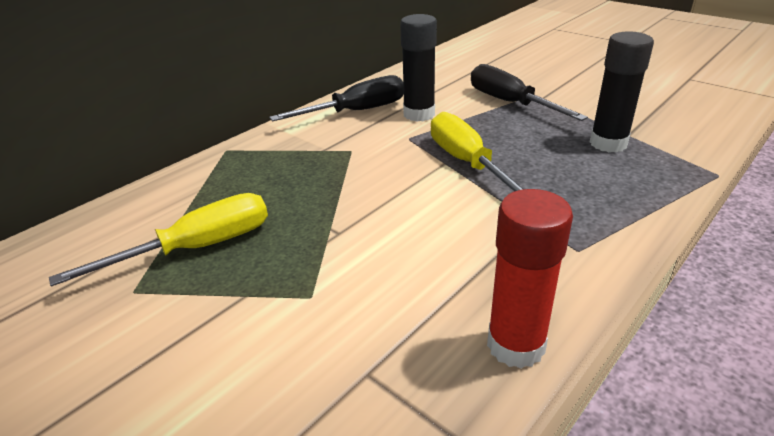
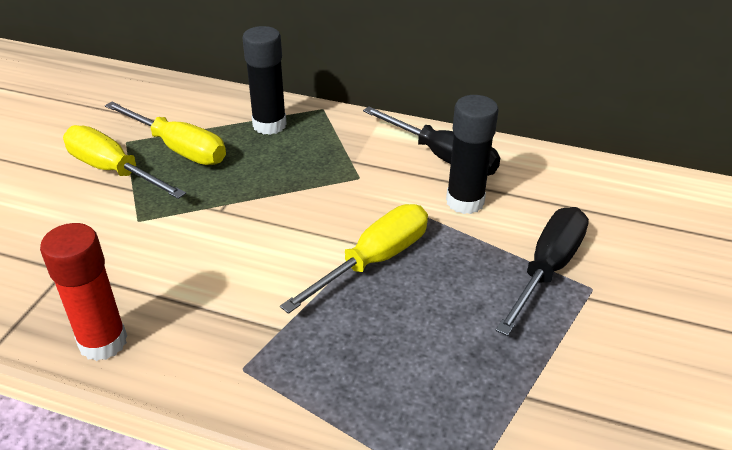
camera: 65 degrees right, 5 degrees up
black glue stick [590,31,654,153] -> black glue stick moved to [242,26,287,135]
none -> yellow screwdriver [63,125,186,199]

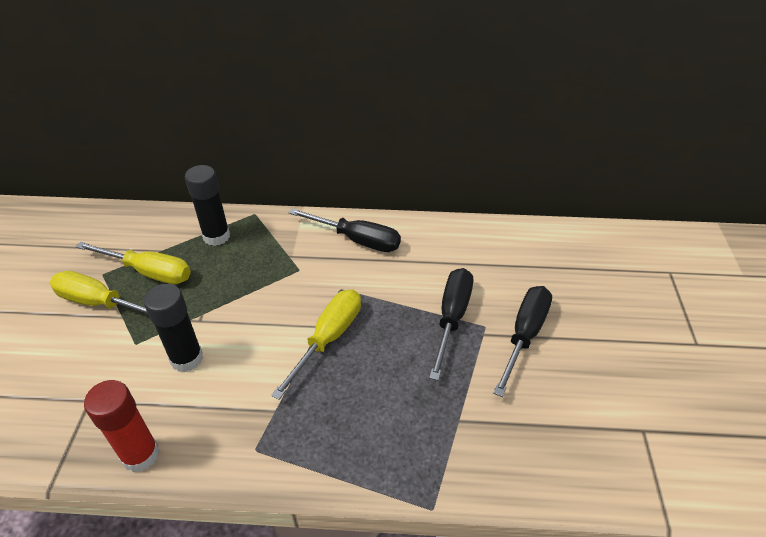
camera: 15 degrees left, 5 degrees up
black glue stick [446,95,499,214] -> black glue stick moved to [144,284,203,372]
none -> black screwdriver [493,286,552,397]

